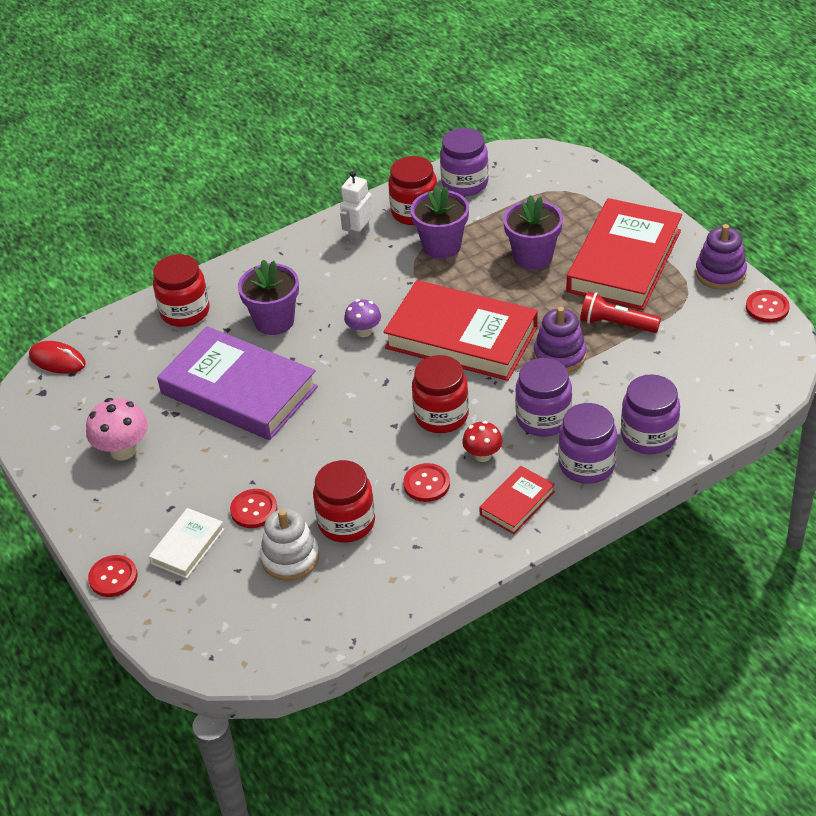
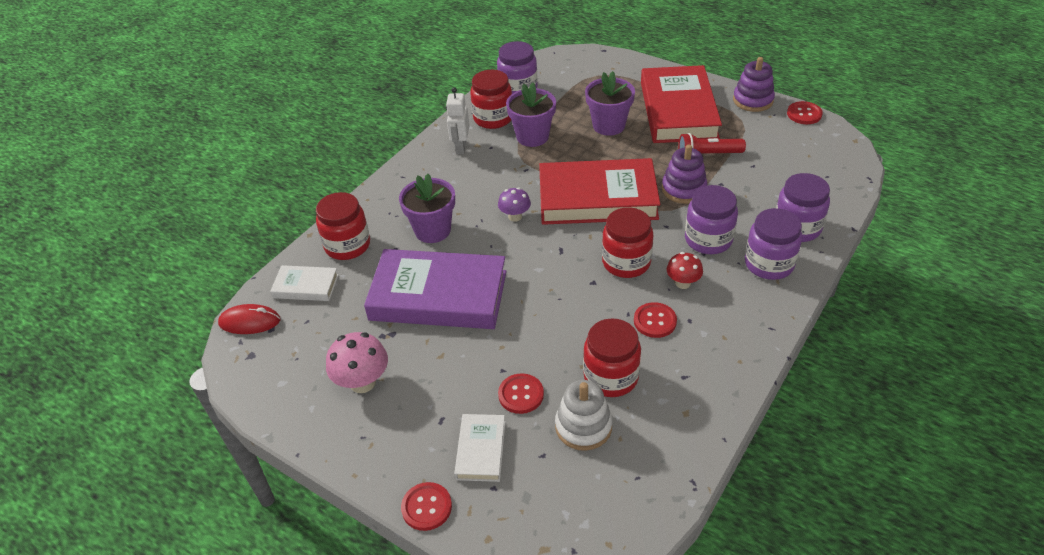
camera: 25 degrees left, 0 degrees up
red book [479,466,555,534] -> none
none -> white book [270,265,339,301]

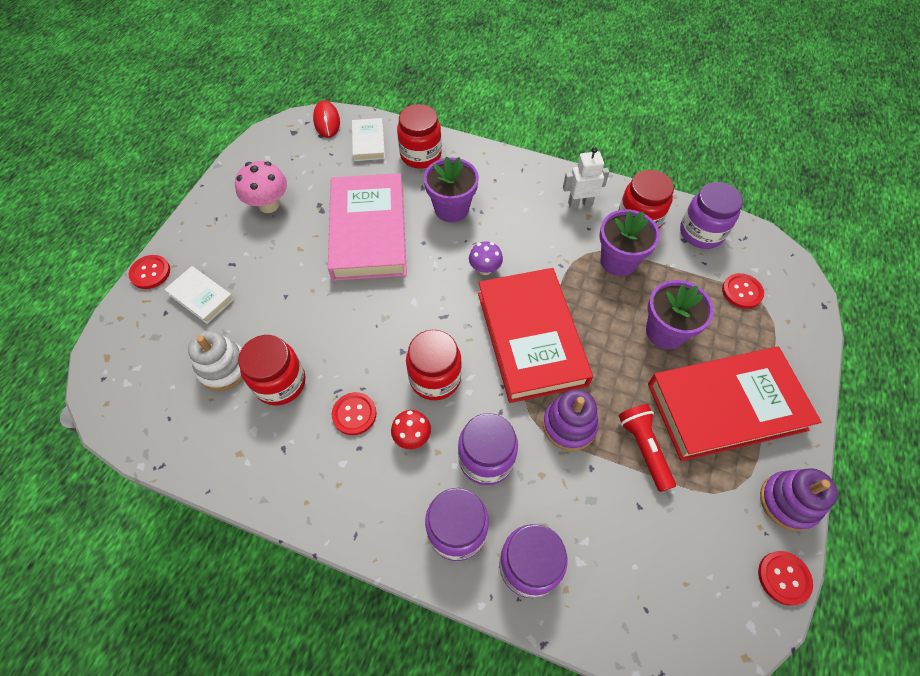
camera: 75 degrees right, 15 degrees up
purple book [364,249,507,329] -> pink book [328,173,407,281]
white book [454,414,506,482] -> white book turned 45 degrees clockwise [164,266,234,324]
red button [498,373,544,414] -> red button moved to [722,273,764,309]

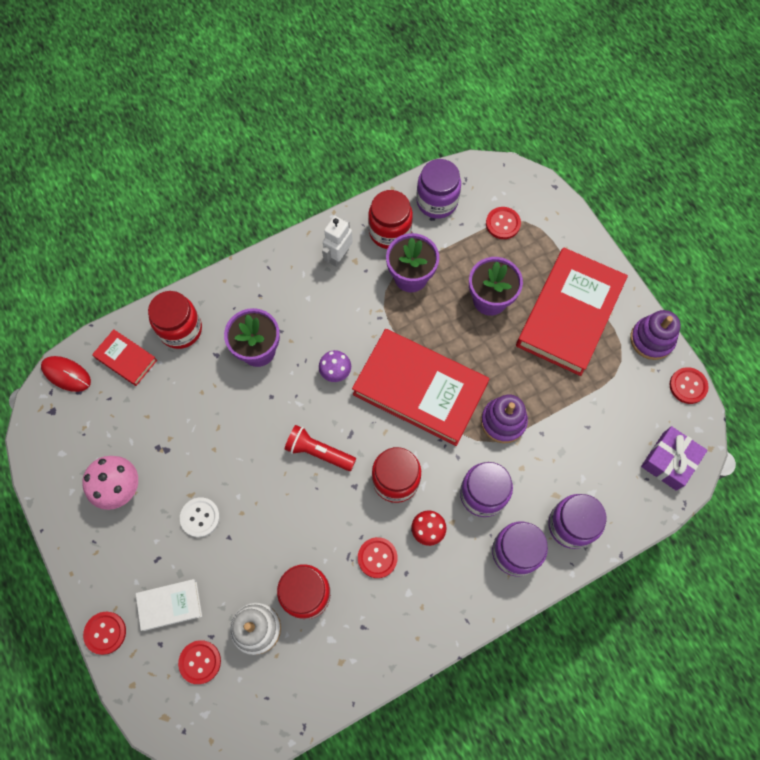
camera: 50 degrees left, 10 degrees up
pink book [328,173,407,281] -> none
white book [352,118,385,161] -> red book [92,329,157,386]
red flashlight [619,404,676,492] -> red flashlight moved to [285,425,356,471]
none -> red button [178,640,221,684]
none -> white button [180,497,220,537]
none -> purple gift [641,426,707,491]

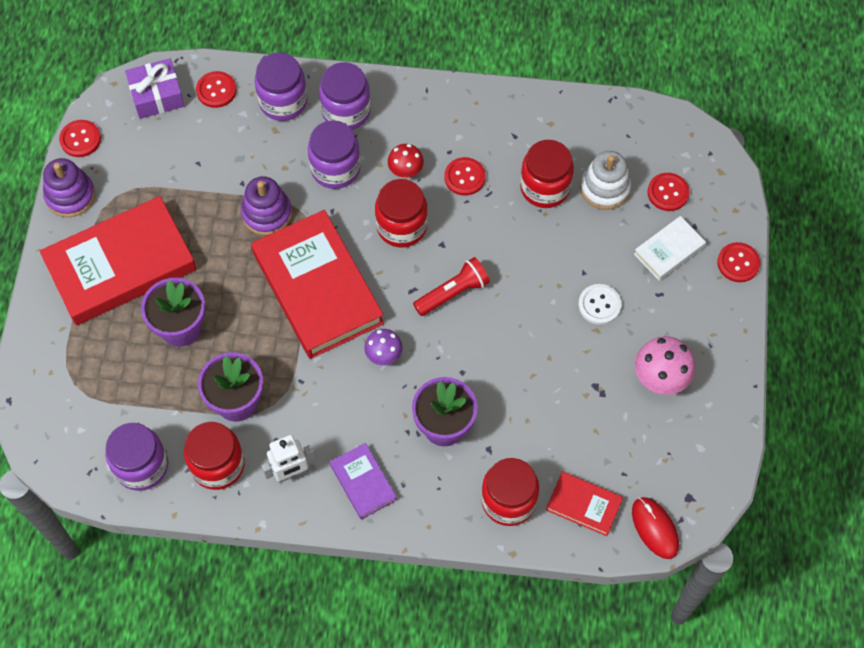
camera: 145 degrees left, 5 degrees down
red book [92,329,157,386] -> red book turned 45 degrees counterclockwise [546,472,623,536]
white book [136,579,202,631] -> white book turned 60 degrees counterclockwise [634,216,706,281]
red flashlight [285,425,356,471] -> red flashlight turned 90 degrees counterclockwise [413,257,490,316]
red button [486,207,521,239] -> red button moved to [196,71,237,108]
none -> purple book [330,443,397,520]

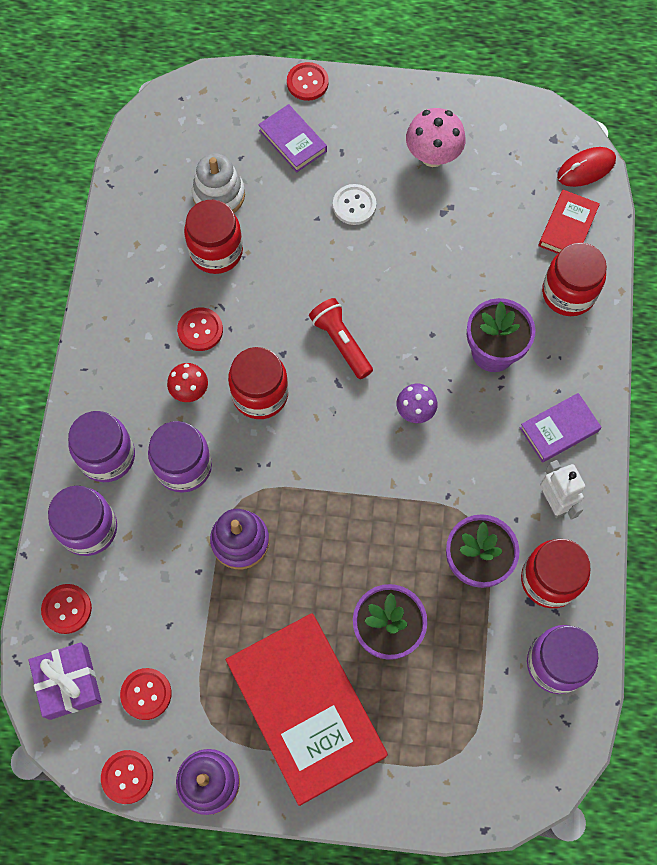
camera: 90 degrees left, 5 degrees up
red book [251,210,384,359] -> none
white book [634,216,706,281] -> purple book [258,104,327,172]
red button [647,173,689,211] -> red button moved to [120,668,171,720]

